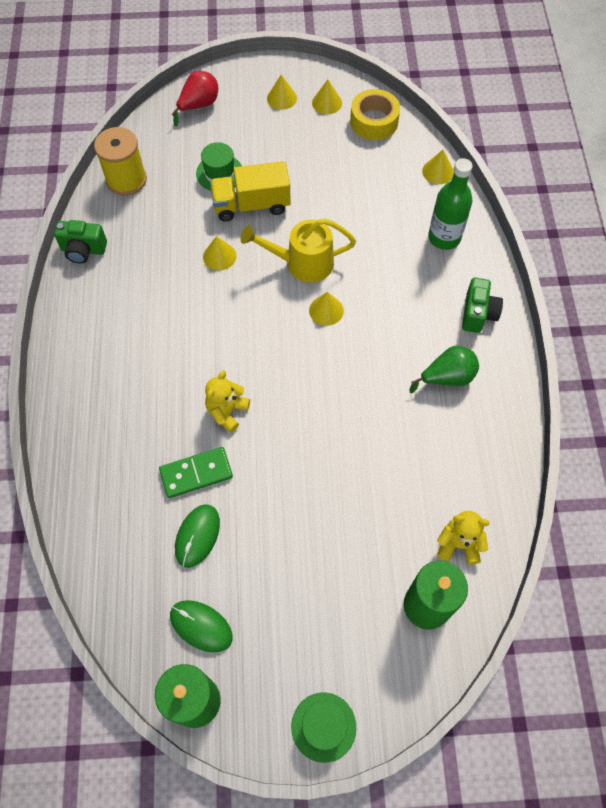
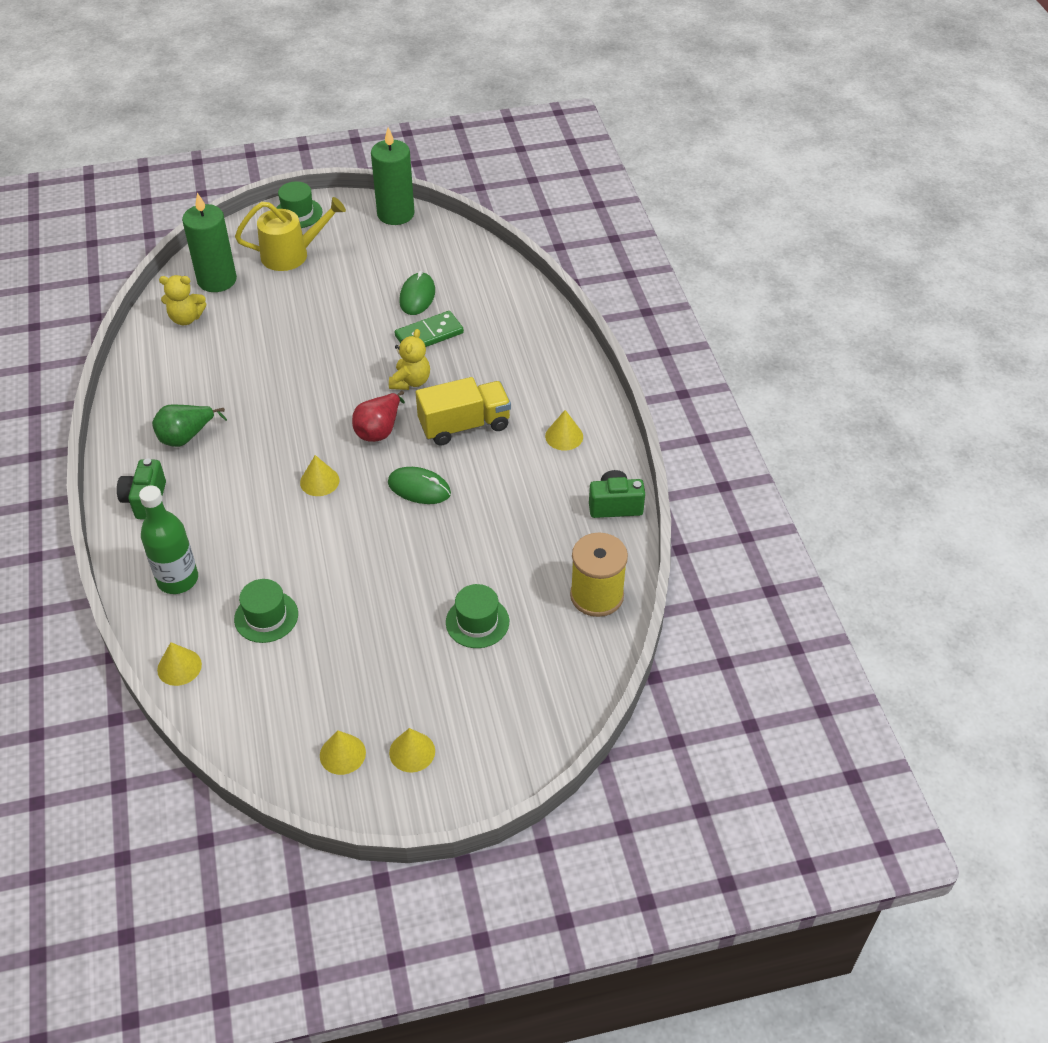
camera: 170 degrees right, 15 degrees down
green mouse [170,600,233,653] -> green mouse moved to [388,467,451,504]
red pear [172,71,218,126] -> red pear moved to [352,391,405,442]
yellow cone [203,236,237,270] -> yellow cone moved to [545,410,583,450]
yellow truck [210,161,291,222] -> yellow truck moved to [416,377,511,446]
yellow watering can [241,218,356,283] -> yellow watering can moved to [235,197,346,271]
yellow tape [350,89,400,140] -> none
none -> green hat [234,579,298,643]

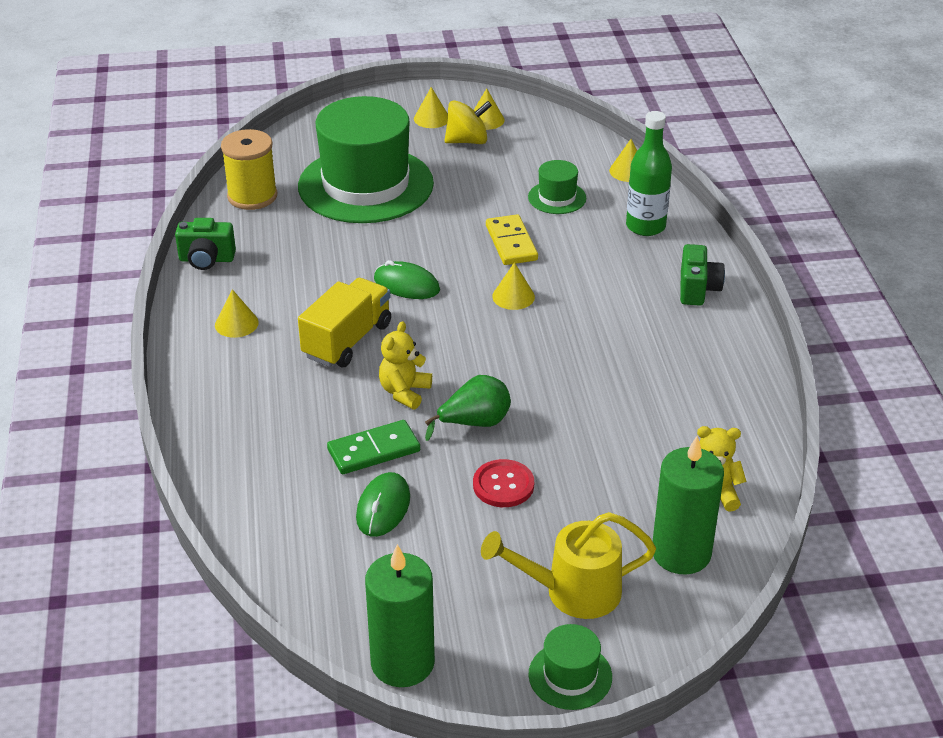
camera: 175 degrees left, 10 degrees down
green pear [152,404,227,447] -> green pear moved to [425,375,511,441]
red pear [352,391,405,442] -> none
yellow truck [416,377,511,446] -> yellow truck turned 135 degrees clockwise [298,278,391,367]
green hat [446,584,509,648] -> green hat [298,96,434,223], size x2.35
none -> yellow spinning top [444,100,492,144]
none -> red button [473,459,534,507]
none -> yellow domino [486,214,538,265]

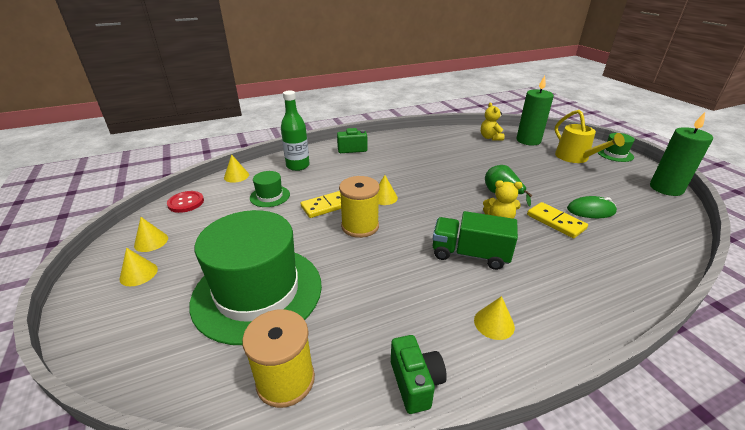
camera: 105 degrees left, 5 degrees down
yellow truck [298,278,391,367] -> green truck [433,211,518,270]
green domino [327,420,420,474] -> yellow domino [527,202,588,238]
green mouse [374,260,440,299] -> none
yellow spinning top [444,100,492,144] -> none
red button [473,459,534,507] -> red button moved to [167,191,204,213]
none -> yellow spool [339,176,380,238]

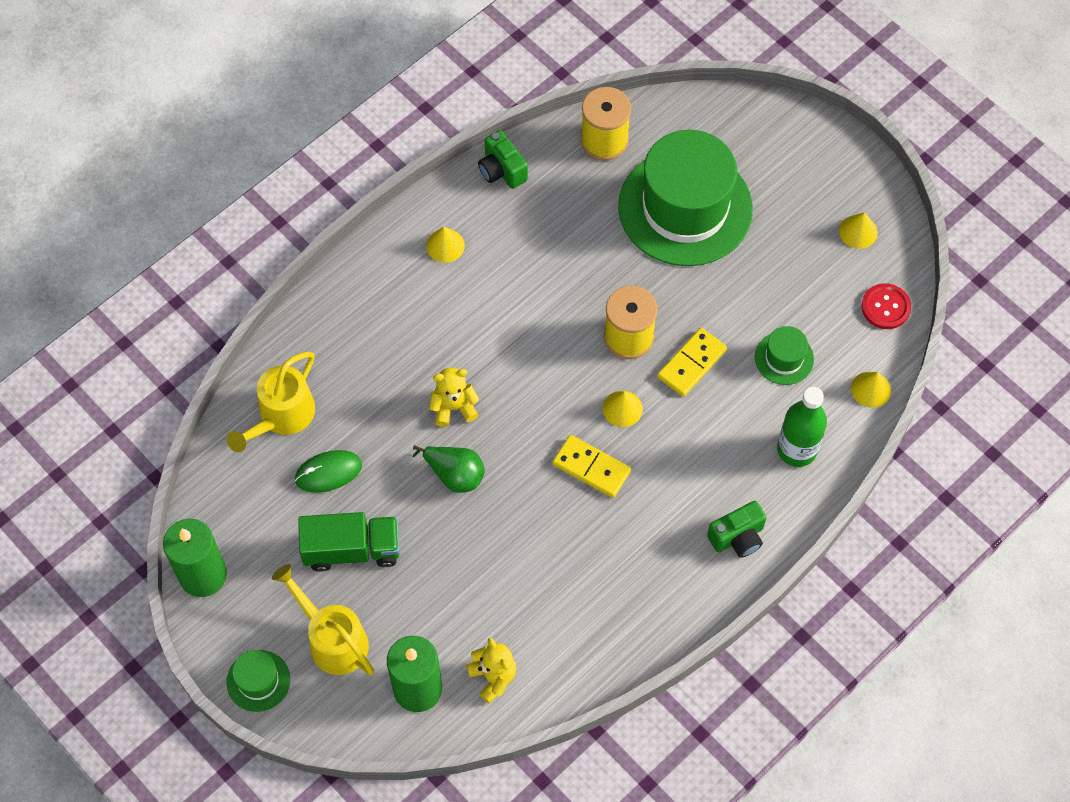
camera: 160 degrees right, 30 degrees up
yellow cone [119,248,158,286] -> none
green truck [433,211,518,270] -> green truck moved to [298,512,400,572]
yellow domino [527,202,588,238] -> yellow domino moved to [552,435,631,498]
none -> yellow watering can [227,352,315,452]

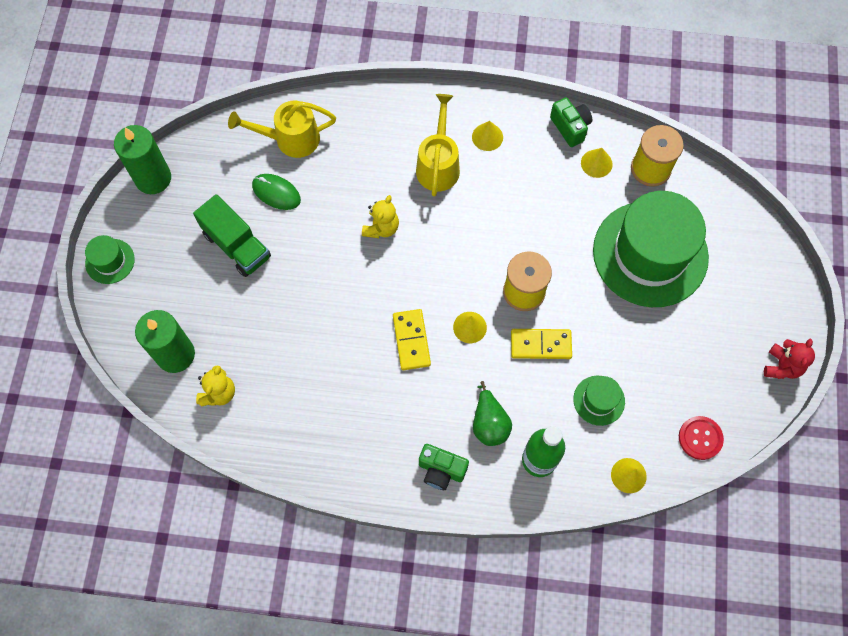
camera: 50 degrees right, 5 degrees up
yellow watering can [272,564,374,675] -> yellow watering can moved to [416,94,460,197]
green pear [412,445,485,493] -> green pear moved to [473,381,512,446]
yellow teddy bear [429,368,479,427] -> yellow teddy bear turned 75 degrees clockwise [362,195,399,238]
green camera [478,130,528,189] -> green camera turned 135 degrees clockwise [550,97,592,147]
yellow cone [839,212,878,249] -> yellow cone moved to [581,148,613,178]
none -> red teddy bear [764,339,815,379]

